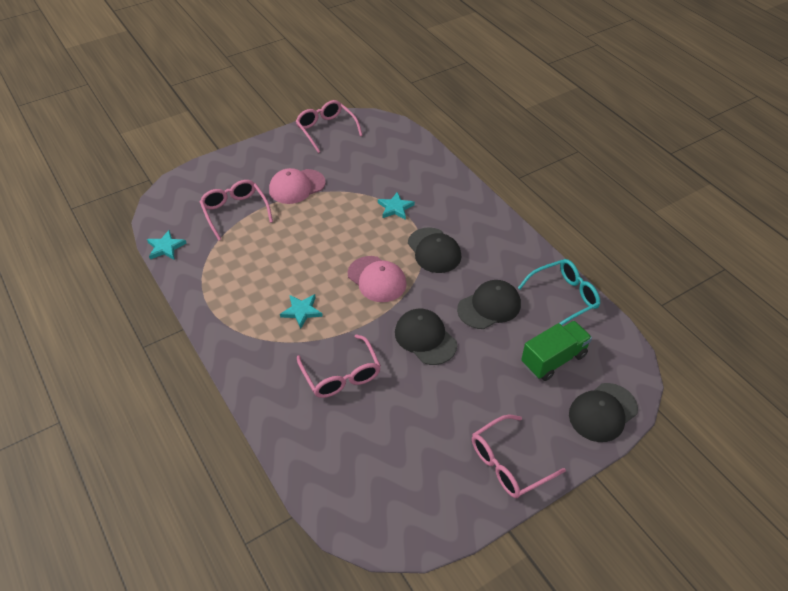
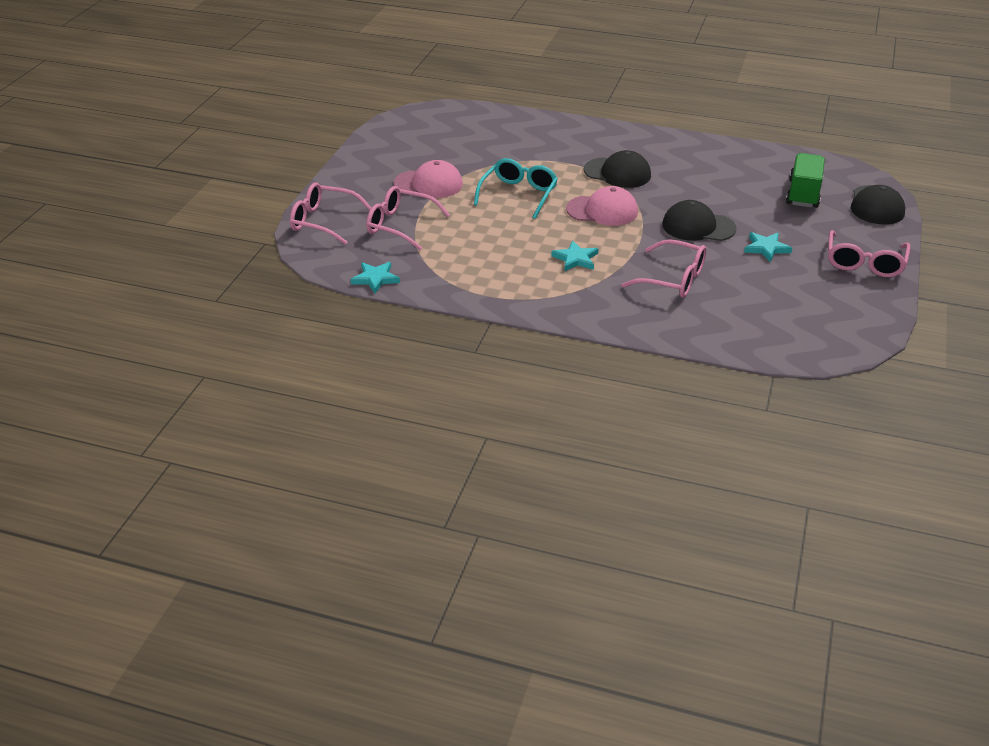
camera: 40 degrees left, 10 degrees down
pink cap [269,168,326,204] -> pink cap turned 105 degrees counterclockwise [394,160,463,198]
pink glasses [296,100,363,153] -> pink glasses moved to [290,182,372,245]
turquoise star [378,192,415,220] -> turquoise star moved to [744,232,792,262]
black cap [457,280,521,329] -> none
turquoise glasses [518,259,600,325] -> turquoise glasses moved to [474,158,558,219]

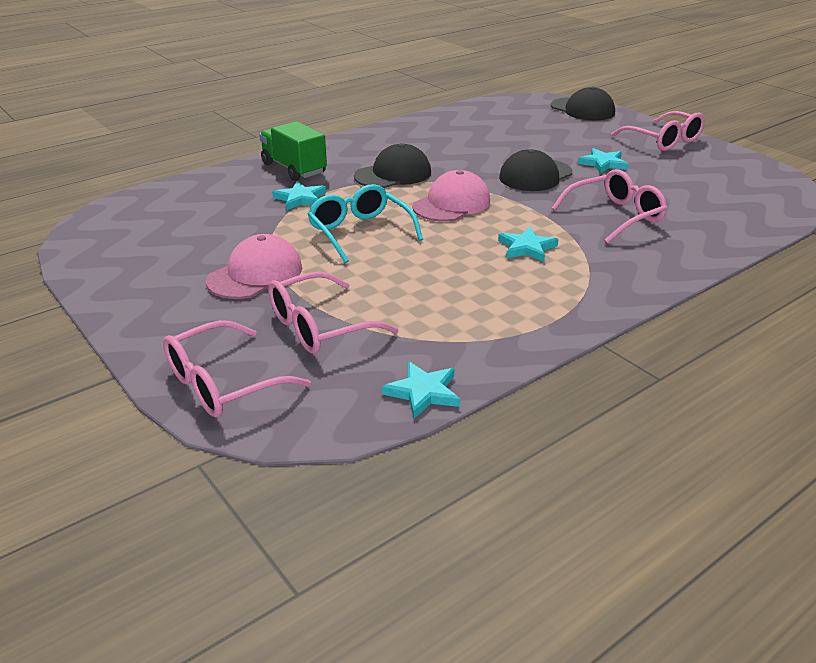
camera: 55 degrees left, 5 degrees down
green truck [786,153,825,208] -> green truck moved to [259,121,327,181]
none -> turquoise star [272,181,326,210]

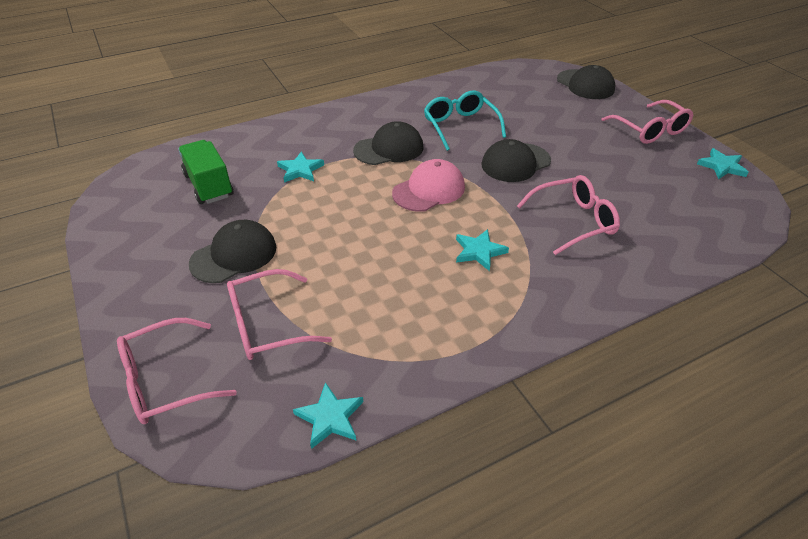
camera: 10 degrees right, 10 degrees up
pink cap [206,234,302,299] -> black cap [189,220,276,283]
green truck [259,121,327,181] -> green truck moved to [178,140,234,204]
turquoise glasses [308,184,423,263] -> turquoise glasses moved to [424,90,506,151]
turquoise star [578,148,629,174] -> turquoise star moved to [697,148,749,179]

